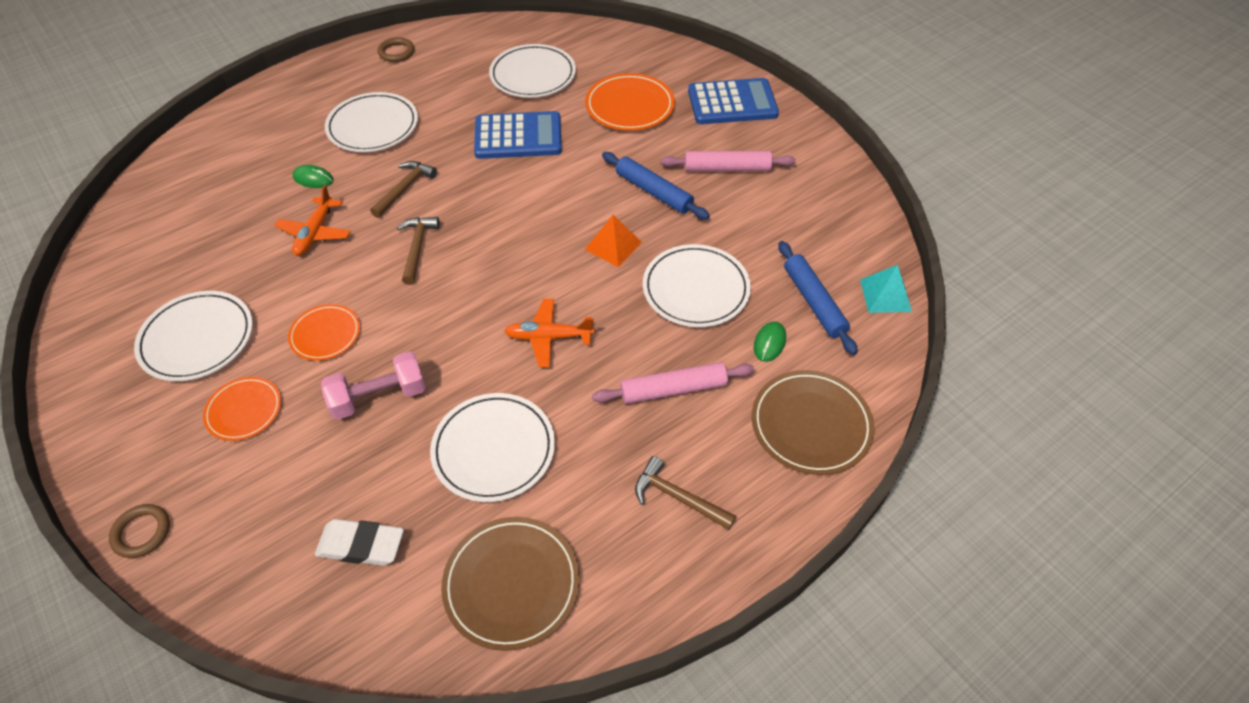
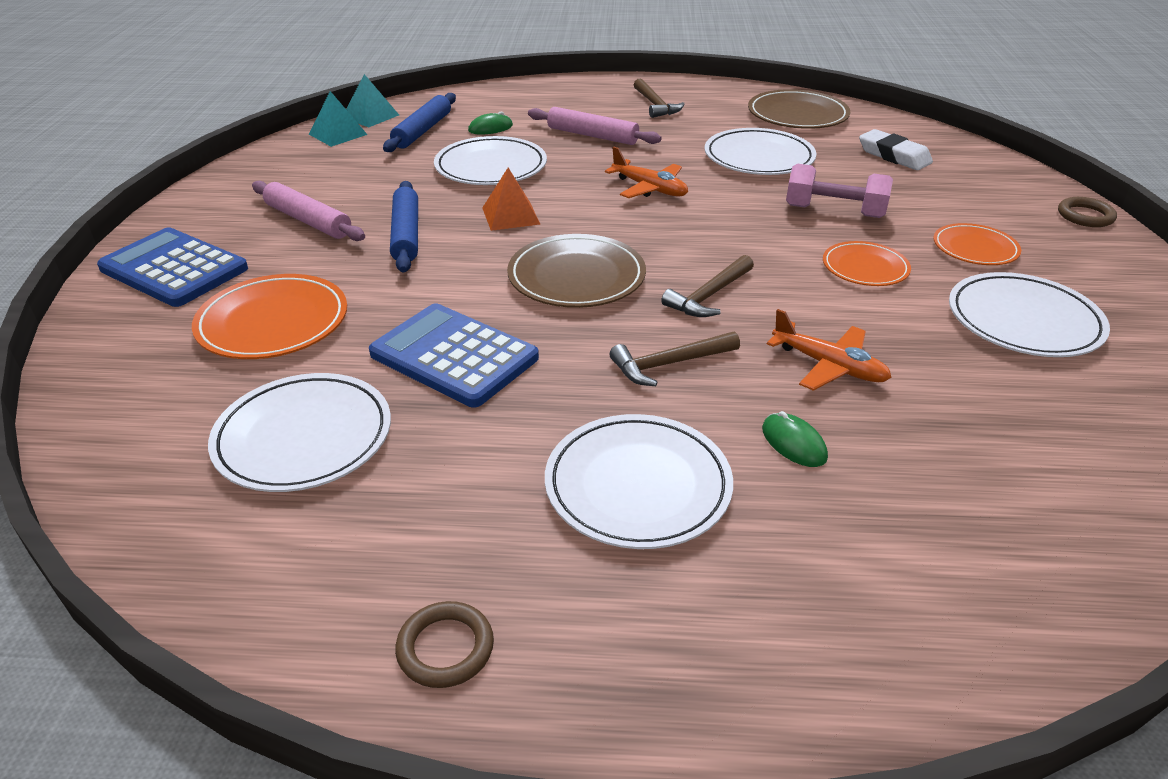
camera: 140 degrees left, 15 degrees down
orange plane [274,185,351,256] -> orange plane turned 75 degrees clockwise [767,309,892,391]
brown plate [752,370,874,475] -> brown plate moved to [507,234,646,308]
none -> turquoise pyramid [309,91,367,147]

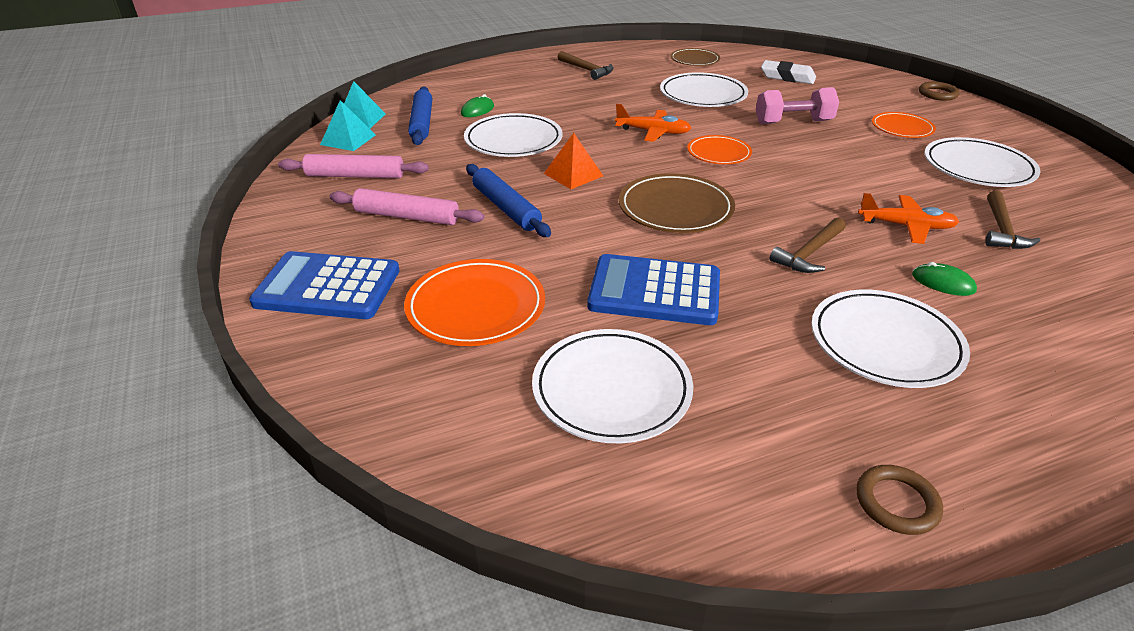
camera: 25 degrees left, 0 degrees up
pink rolling pin [528,107,662,145] -> pink rolling pin moved to [278,154,429,178]
brown hammer [661,255,754,317] -> brown hammer moved to [985,190,1041,249]
brown plate [748,89,850,129] -> brown plate [670,48,720,66], size x0.63
orange plate [823,241,911,286] -> orange plate moved to [687,135,752,164]

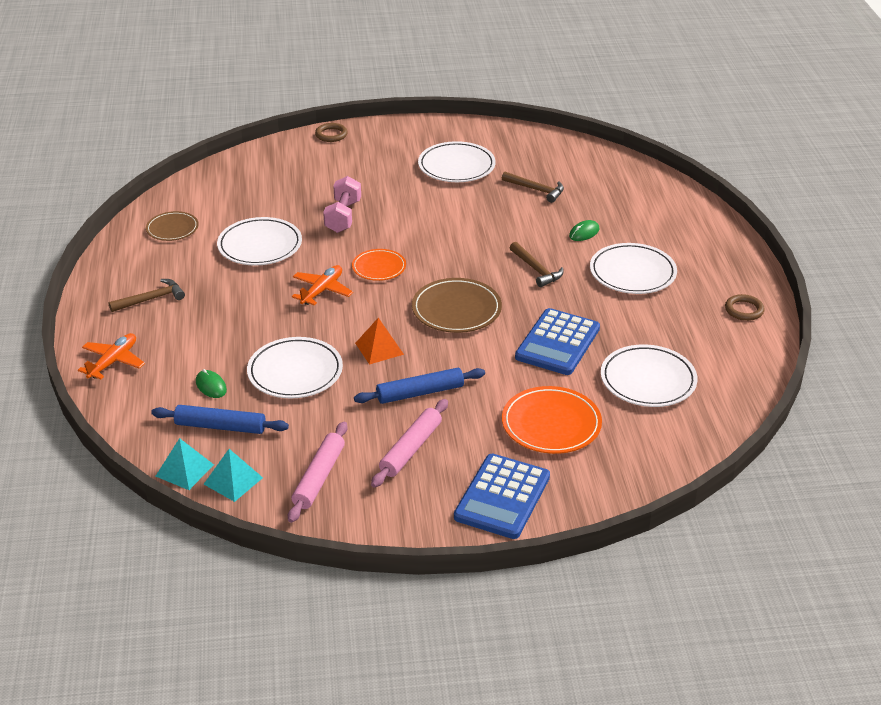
camera: 75 degrees left, 0 degrees up
white eraser [761,60,816,84] -> none
orange plane [858,193,959,244] -> orange plane moved to [78,333,145,379]
orange plate [872,112,936,138] -> none

